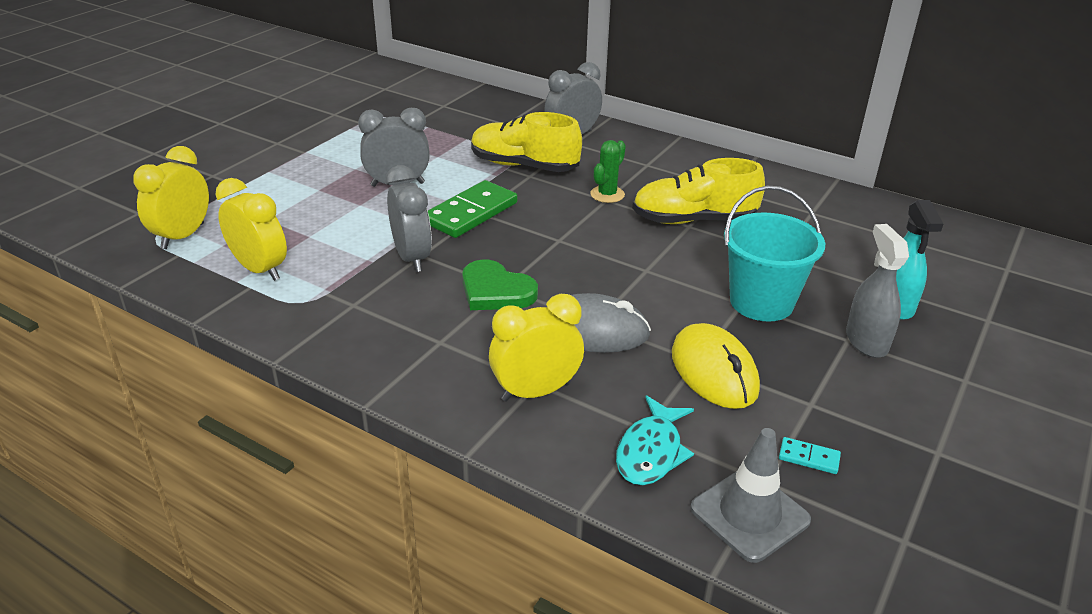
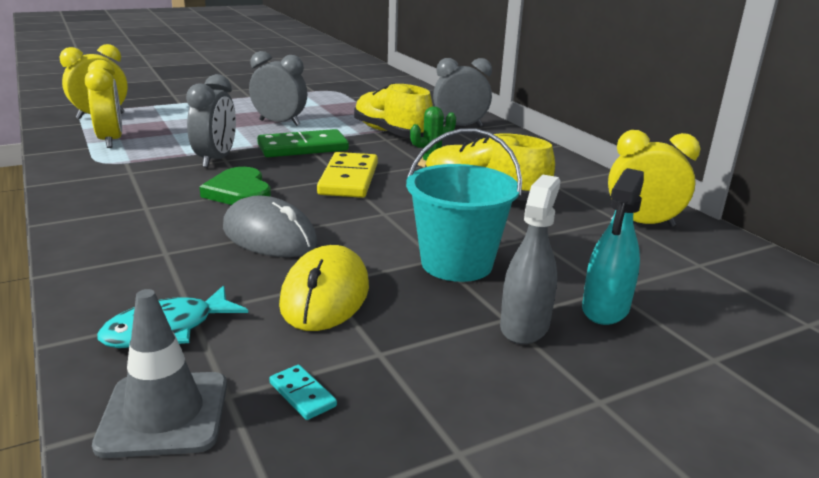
camera: 30 degrees right, 10 degrees down
yellow clock [489,294,584,402] -> yellow clock moved to [608,130,700,227]
none -> yellow domino [317,152,378,198]

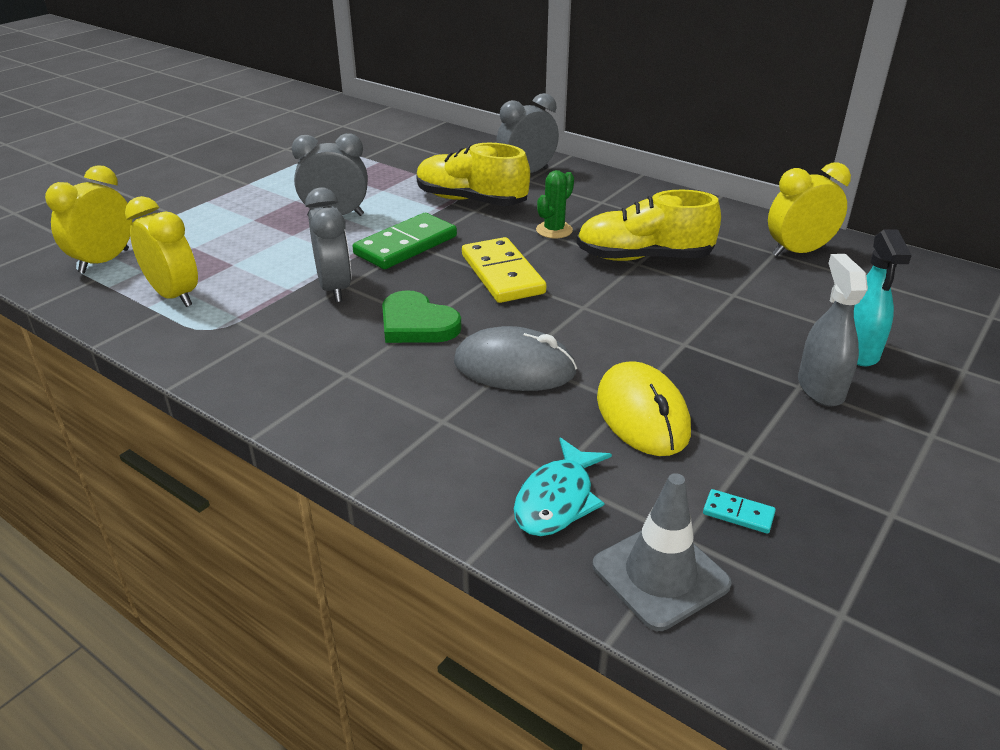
camera: 25 degrees left, 10 degrees up
turquoise bucket [406,128,522,282] -> none

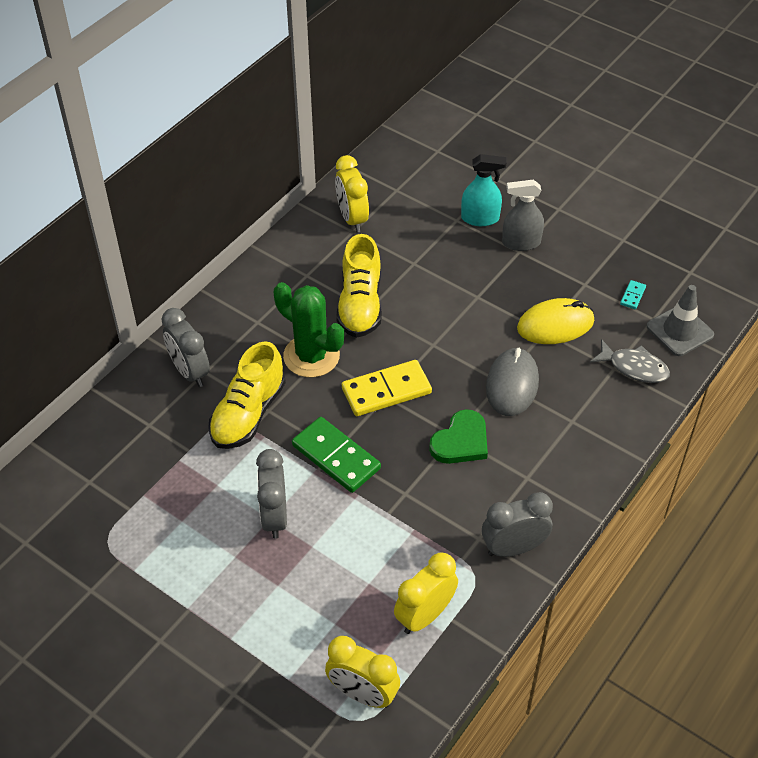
camera: 90 degrees left, 15 degrees up
grey clock [305,188,352,302] -> grey clock moved to [482,492,553,557]
turquoise fish [514,438,612,536] -> grey fish [590,339,670,383]
green cactus [536,170,574,238] -> green cactus [274,282,344,377], size x1.82

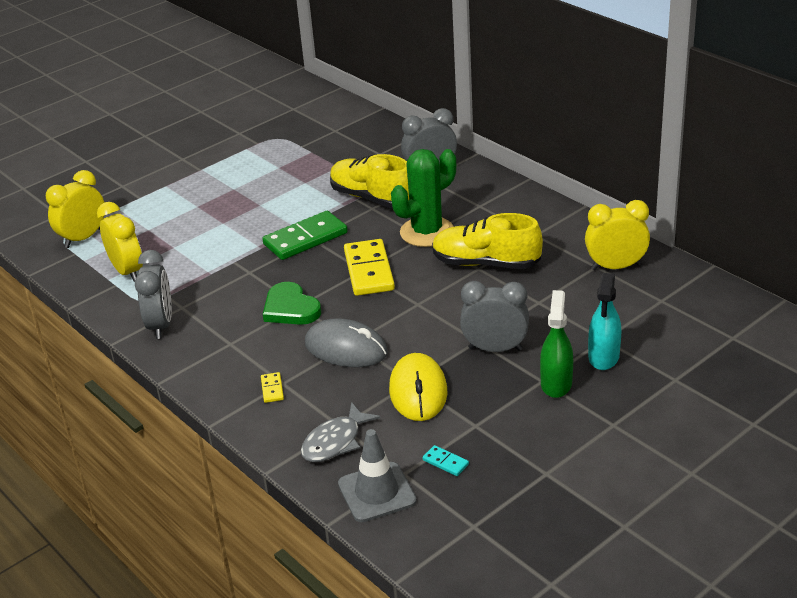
camera: 105 degrees right, 15 degrees down
grey clock [256,449,287,539] -> grey clock moved to [460,281,529,352]
grey spray bottle [502,179,544,251] -> green spray bottle [540,290,573,398]
none -> yellow domino [261,372,284,403]

